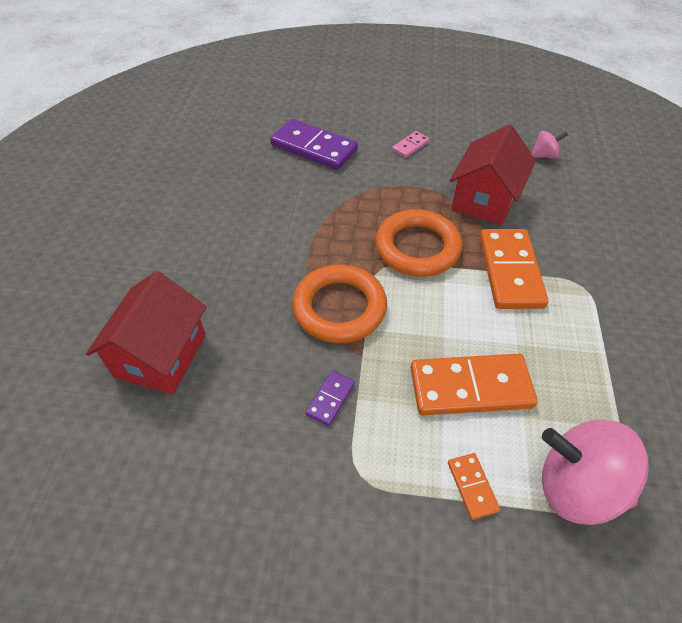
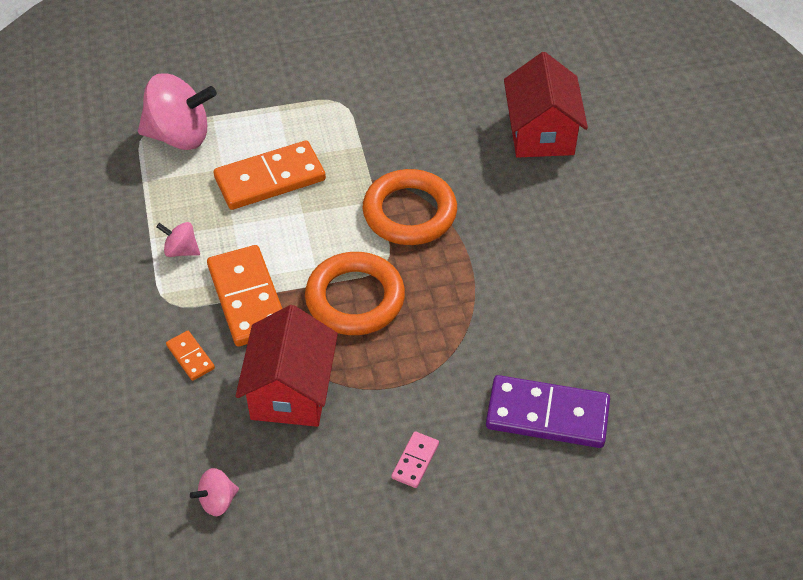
camera: 160 degrees right, 0 degrees up
purple domino [305,371,355,426] -> none
orange domino [448,453,500,520] -> orange domino moved to [166,331,215,381]
none -> pink spinning top [157,222,200,257]

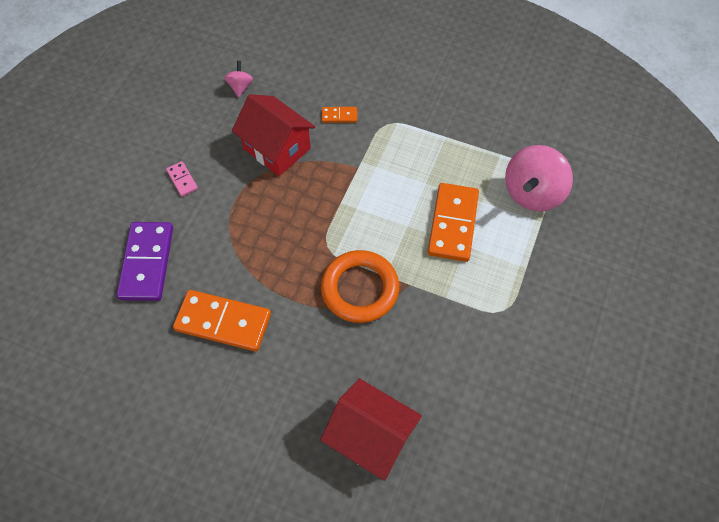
camera: 125 degrees right, 10 degrees up
pink spinning top [157,222,200,257] -> none
orange domino [207,245,282,346] -> orange domino moved to [173,290,271,352]
orange ring [305,252,405,335] -> none
purple domino [486,375,610,448] -> purple domino turned 45 degrees counterclockwise [117,222,173,301]

